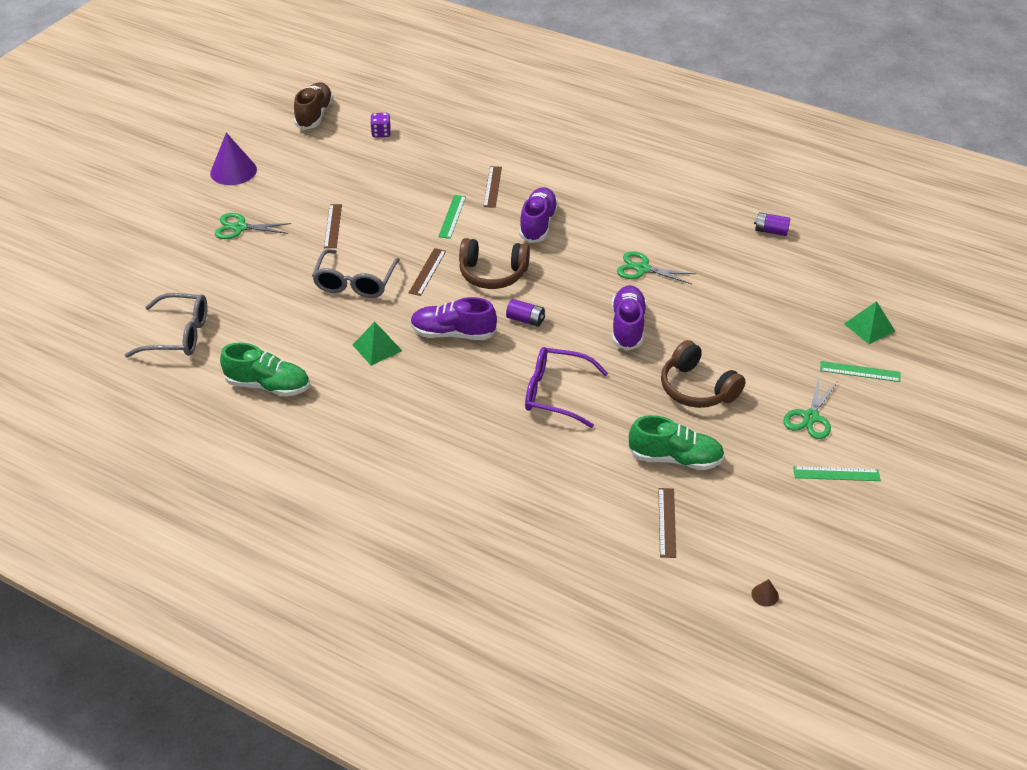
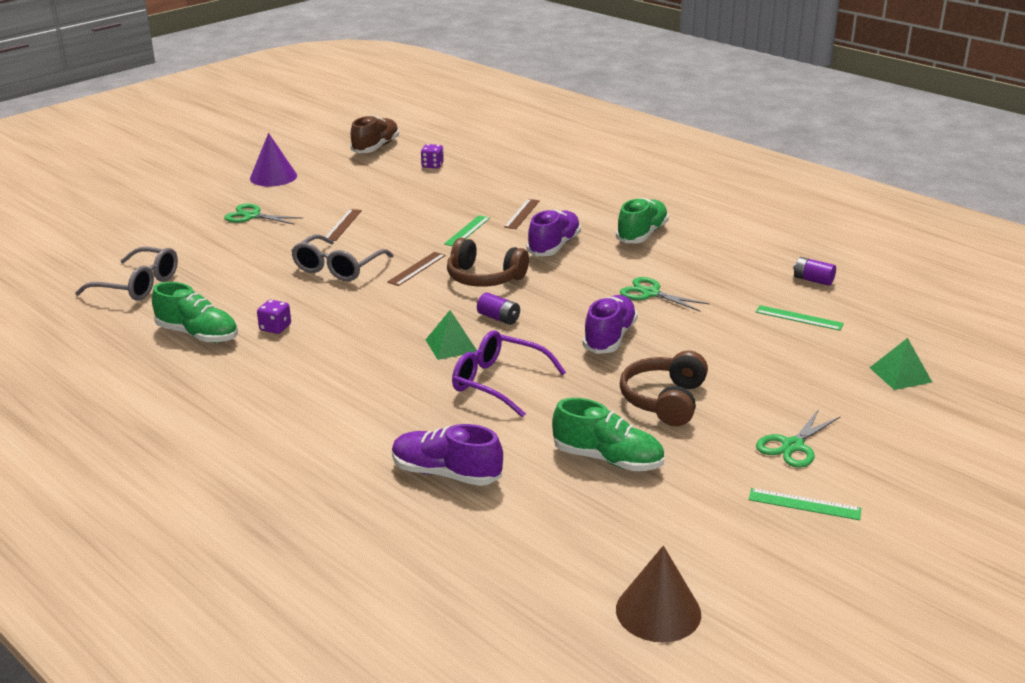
camera: 15 degrees right, 15 degrees down
green pyramid [353,322,402,366] -> green pyramid moved to [425,310,477,360]
purple shoe [410,297,497,340] -> purple shoe moved to [392,424,503,486]
brown ruler [658,488,676,558] -> none
brown headphones [661,340,746,408] -> brown headphones turned 45 degrees clockwise [620,351,708,426]
brown cone [751,579,779,607] -> brown cone [616,546,701,642], size x2.37
green ruler [820,361,901,382] -> green ruler moved to [756,305,844,331]
none -> purple dice [257,300,291,334]
none -> green shoe [616,198,669,243]

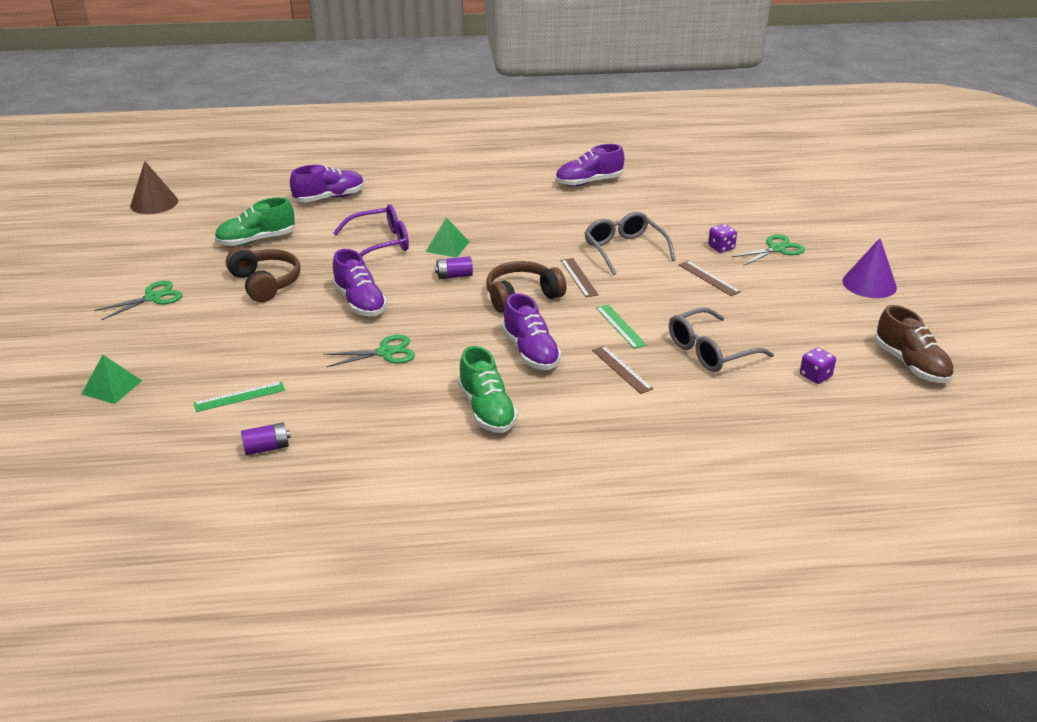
camera: 130 degrees right, 5 degrees up
grey glasses [75,247,178,301] -> grey glasses moved to [669,307,774,372]
green shoe [152,282,238,343] -> purple shoe [556,144,624,186]
purple dice [257,300,291,334] -> purple dice moved to [708,224,737,253]
green ruler [749,488,861,520] -> none
green scissors [756,409,841,468] -> green scissors turned 60 degrees clockwise [94,281,183,320]

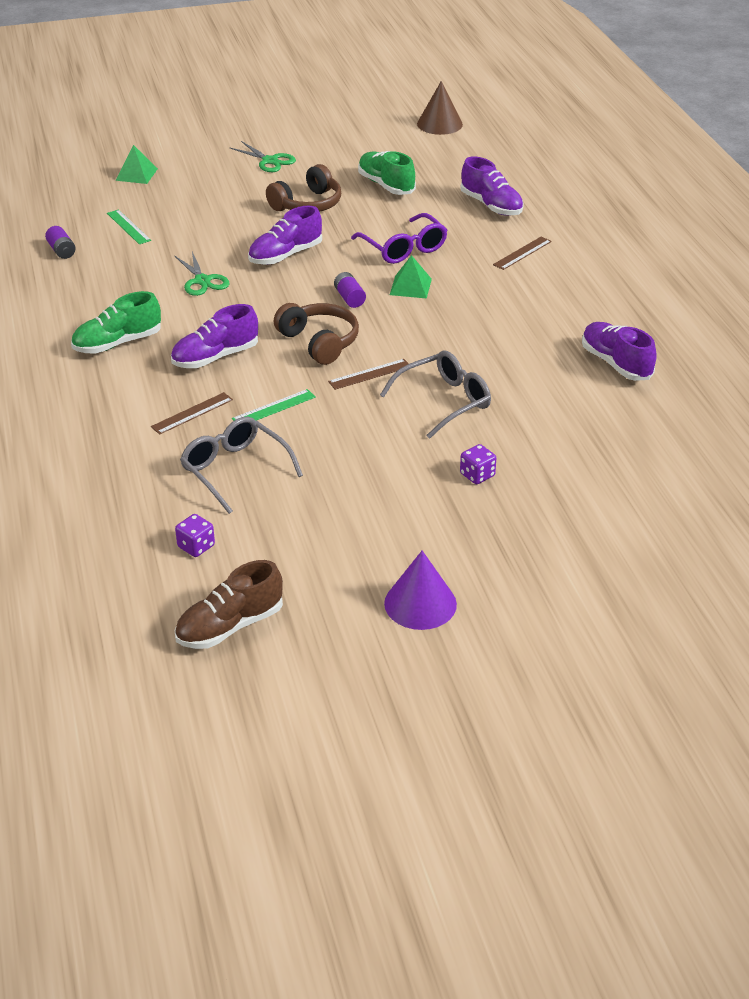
camera: 80 degrees right, 5 degrees up
brown ruler [678,261,741,296] -> brown ruler moved to [493,237,552,270]
green scissors [732,234,805,266] -> none

